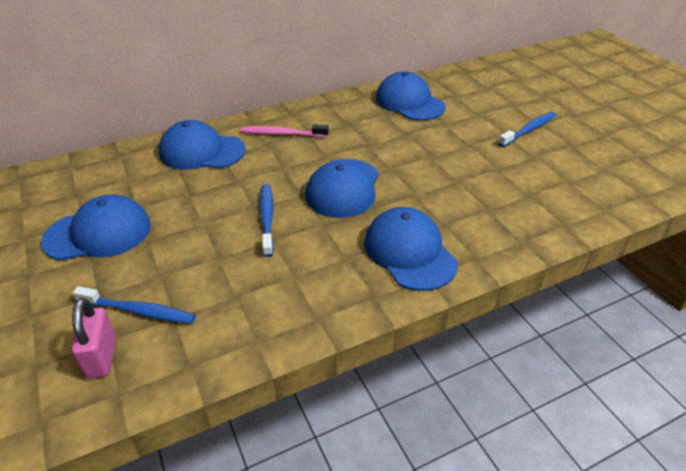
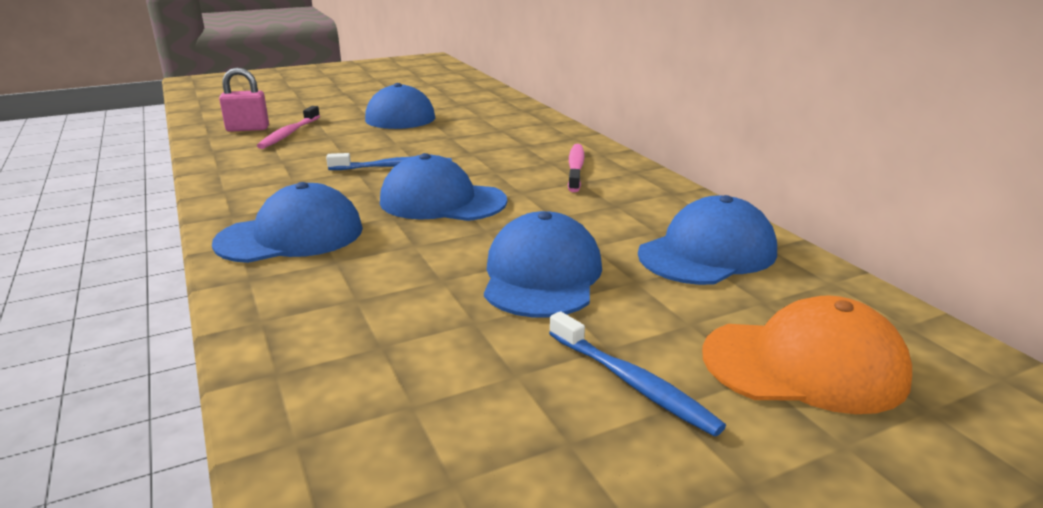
camera: 90 degrees right, 15 degrees down
blue toothbrush [73,286,196,324] -> pink toothbrush [257,106,320,149]
blue cap [159,120,246,169] -> blue cap moved to [484,211,602,317]
none -> orange cap [702,295,912,414]

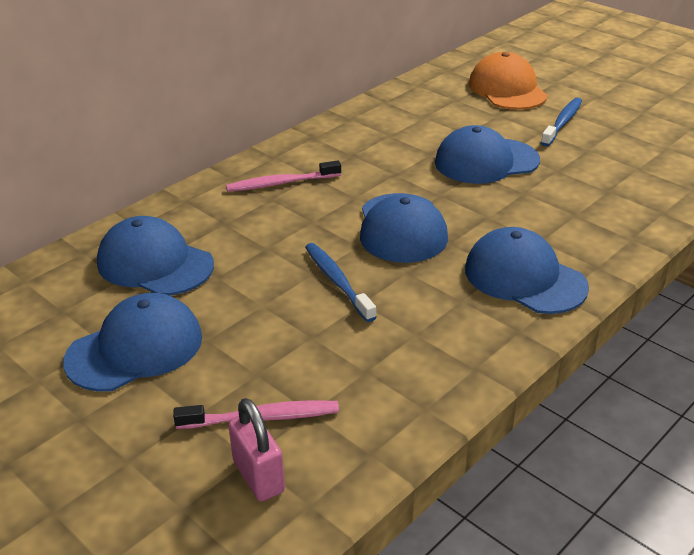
camera: 110 degrees left, 10 degrees up
blue cap [638,195,777,285] -> blue cap moved to [97,216,214,295]

